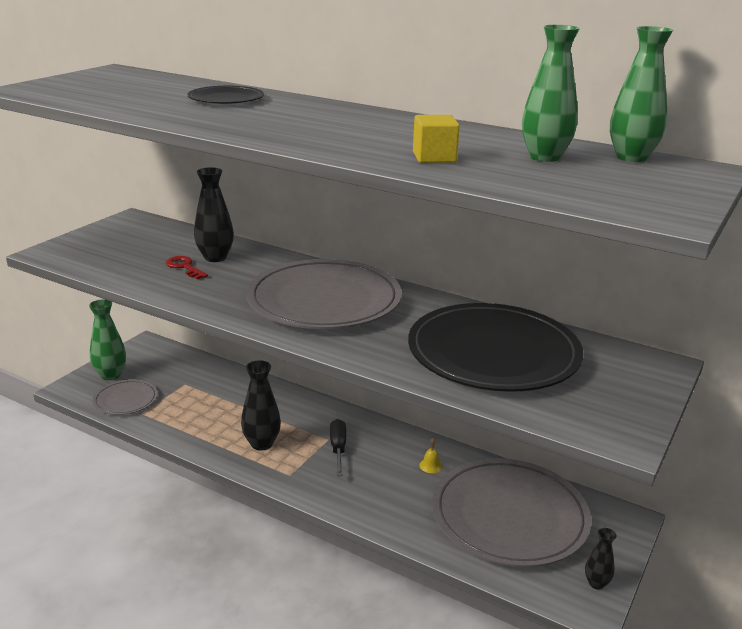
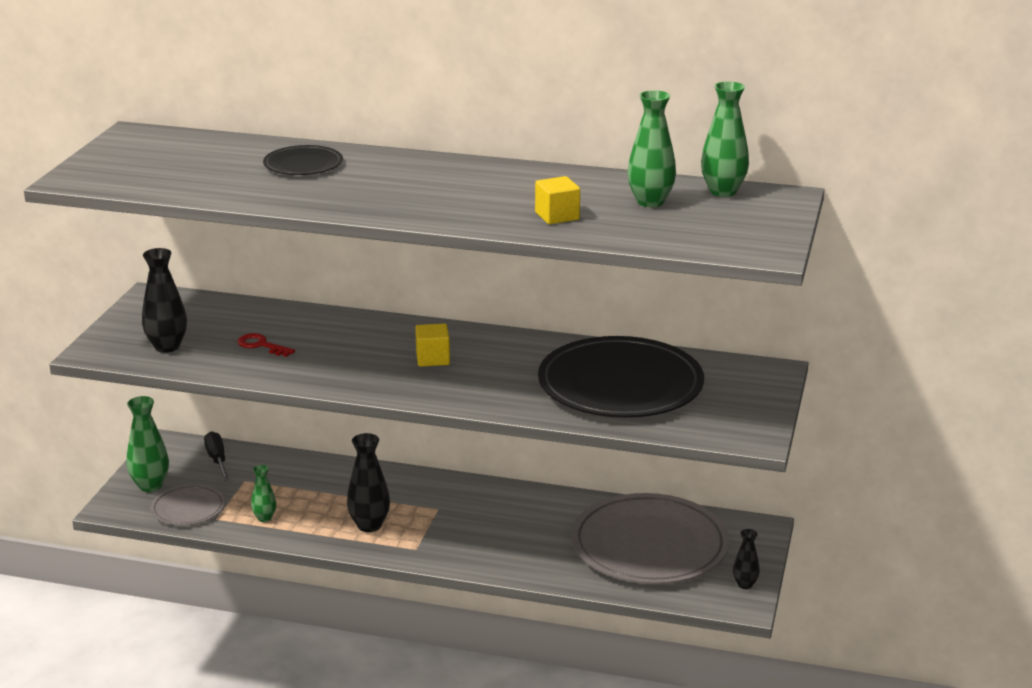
camera: 15 degrees left, 0 degrees up
black vase [194,167,234,262] -> black vase moved to [142,248,187,353]
grey plate [246,259,402,329] -> yellow cube [415,323,450,367]
black screwdriver [330,419,346,476] -> black screwdriver moved to [204,431,230,481]
yellow bell [419,438,443,473] -> none
none -> green vase [251,465,276,522]

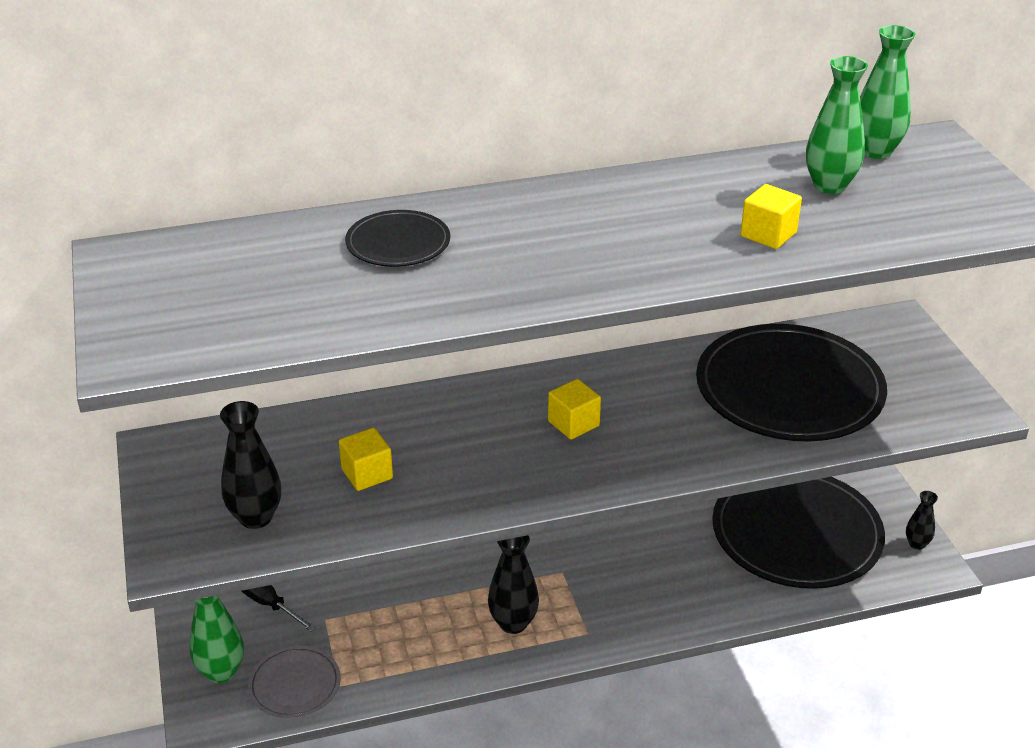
camera: 30 degrees left, 10 degrees up
red key [237,333,295,357] -> yellow cube [339,428,393,491]
green vase [251,465,276,522] -> none
grey plate [571,493,729,584] -> black plate [712,477,885,589]

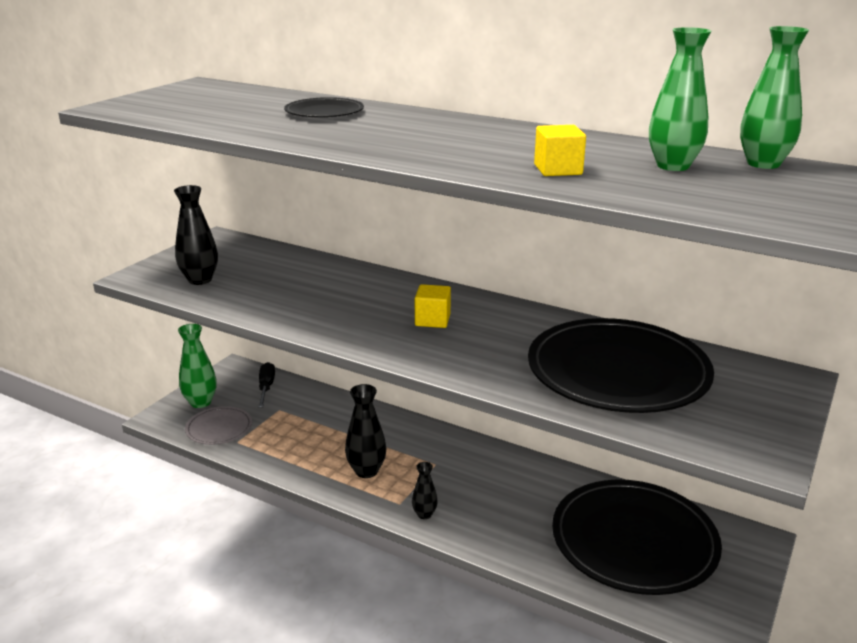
camera: 45 degrees right, 10 degrees down
yellow cube [339,428,393,491] -> none
black vase [906,491,938,550] -> black vase moved to [412,462,438,519]

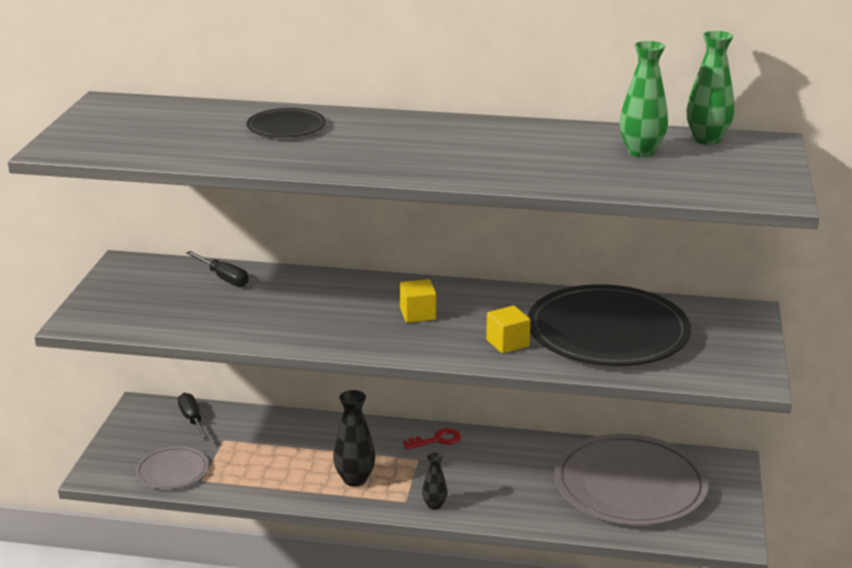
camera: 20 degrees left, 0 degrees up
black vase [174,185,218,285] -> none
green vase [178,324,217,408] -> none
yellow cube [534,125,586,176] -> yellow cube moved to [486,306,530,353]
black plate [552,479,722,595] -> grey plate [554,434,708,526]
none -> black screwdriver [186,251,249,287]
none -> red key [403,428,461,449]

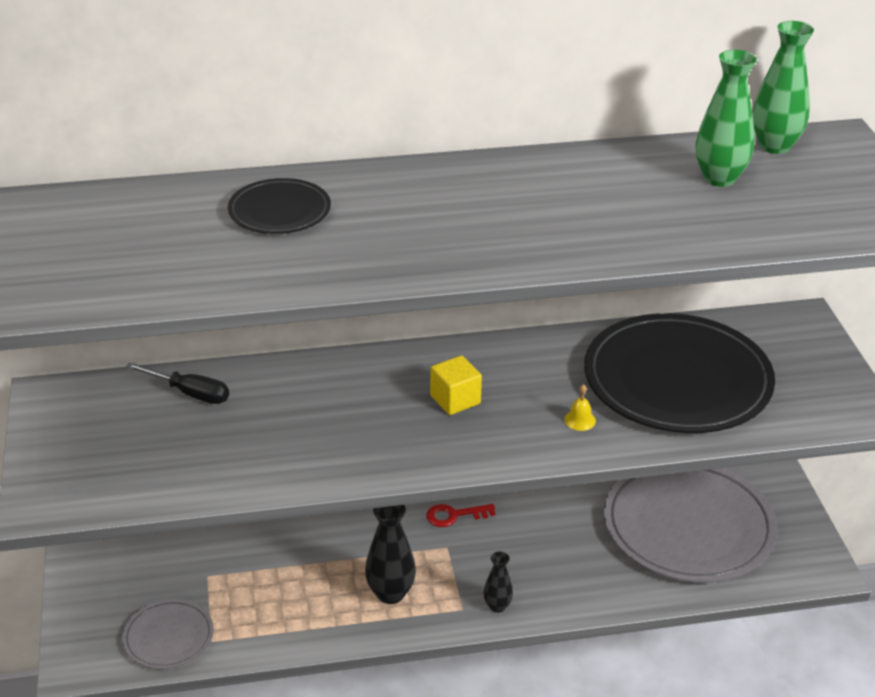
camera: 20 degrees left, 10 degrees up
black screwdriver [178,393,210,441] -> none
red key [403,428,461,449] -> red key turned 150 degrees counterclockwise [426,504,496,527]
yellow cube [486,306,530,353] -> yellow bell [564,384,596,431]

